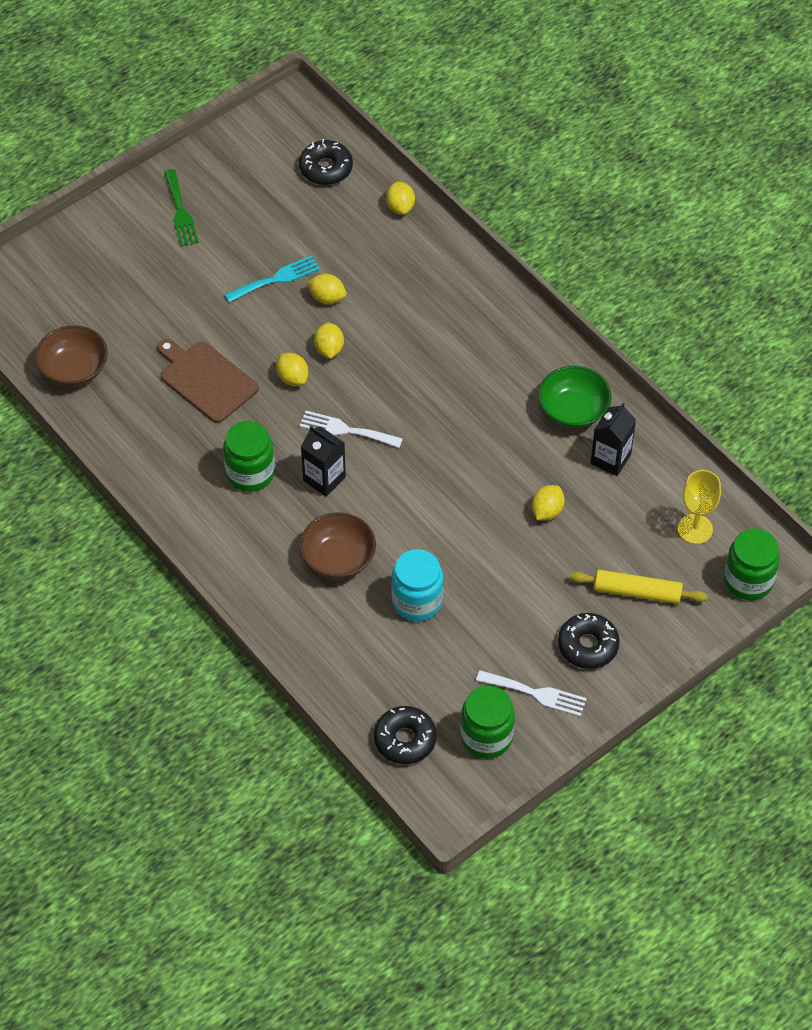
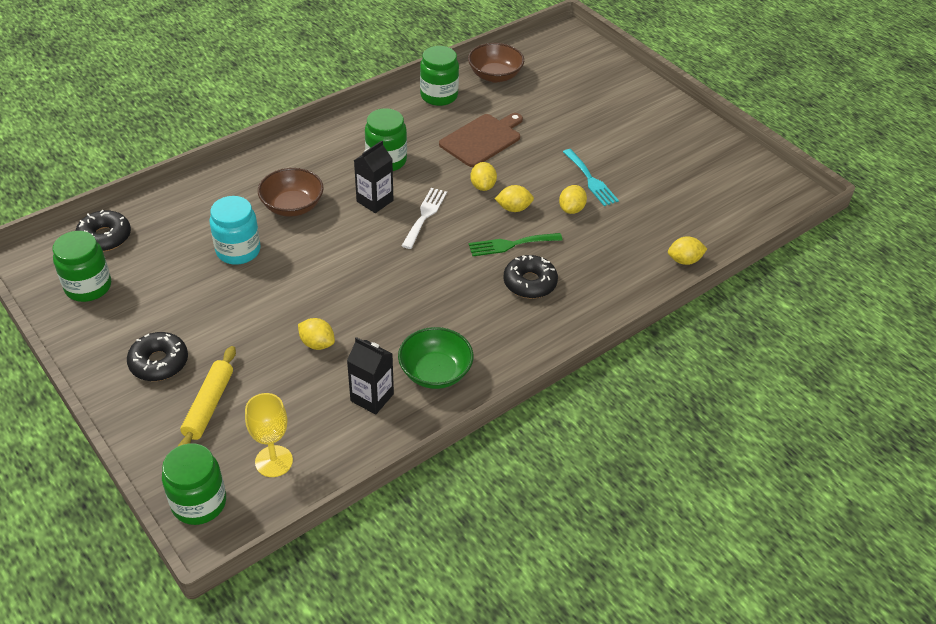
camera: 90 degrees right, 10 degrees down
green fork [164,169,199,247] -> green fork moved to [469,233,563,256]
yellow lemon [276,353,308,386] -> yellow lemon turned 60 degrees counterclockwise [470,162,497,191]
black donut [299,139,353,185] -> black donut moved to [503,255,558,299]
white fork [476,670,587,717] -> none
none -> green jar [420,46,459,106]

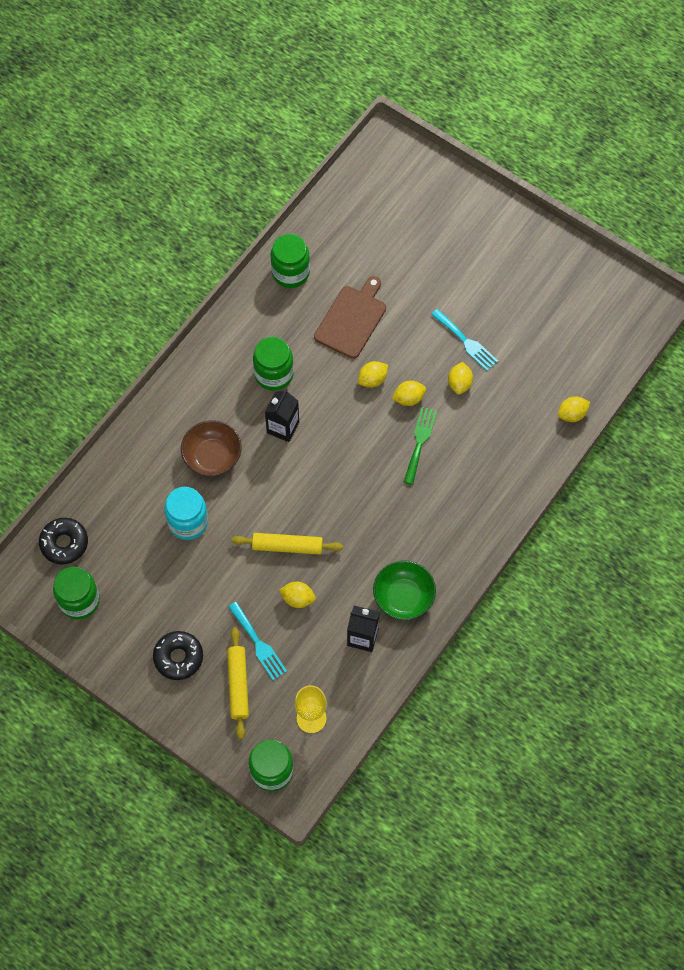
camera: 15 degrees left, 20 degrees up
white fork [402,188,447,249] -> none
brown bowl [468,43,524,82] -> none
green fork [469,233,563,256] -> green fork turned 135 degrees clockwise [404,407,437,485]
yellow lemon [470,162,497,191] -> yellow lemon turned 75 degrees clockwise [358,361,388,388]
black donut [503,255,558,299] -> none
none -> turquoise fork [228,602,287,680]
none -> yellow rolling pin [232,533,343,555]

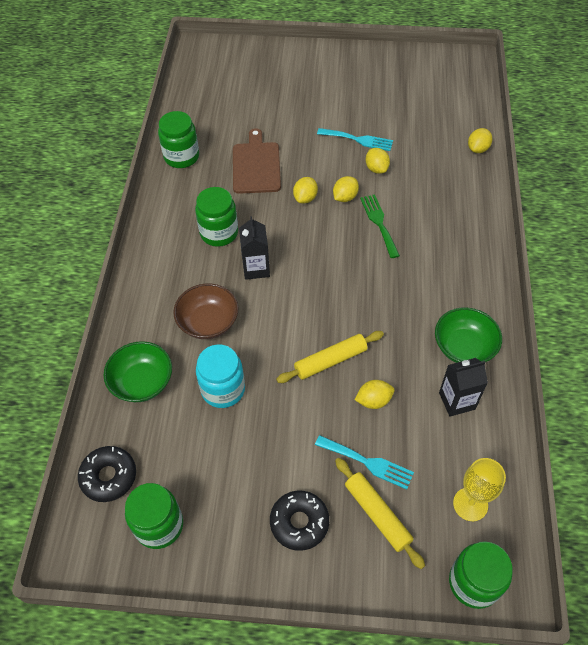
camera: 30 degrees left, 10 degrees down
none -> green bowl [103,341,172,402]

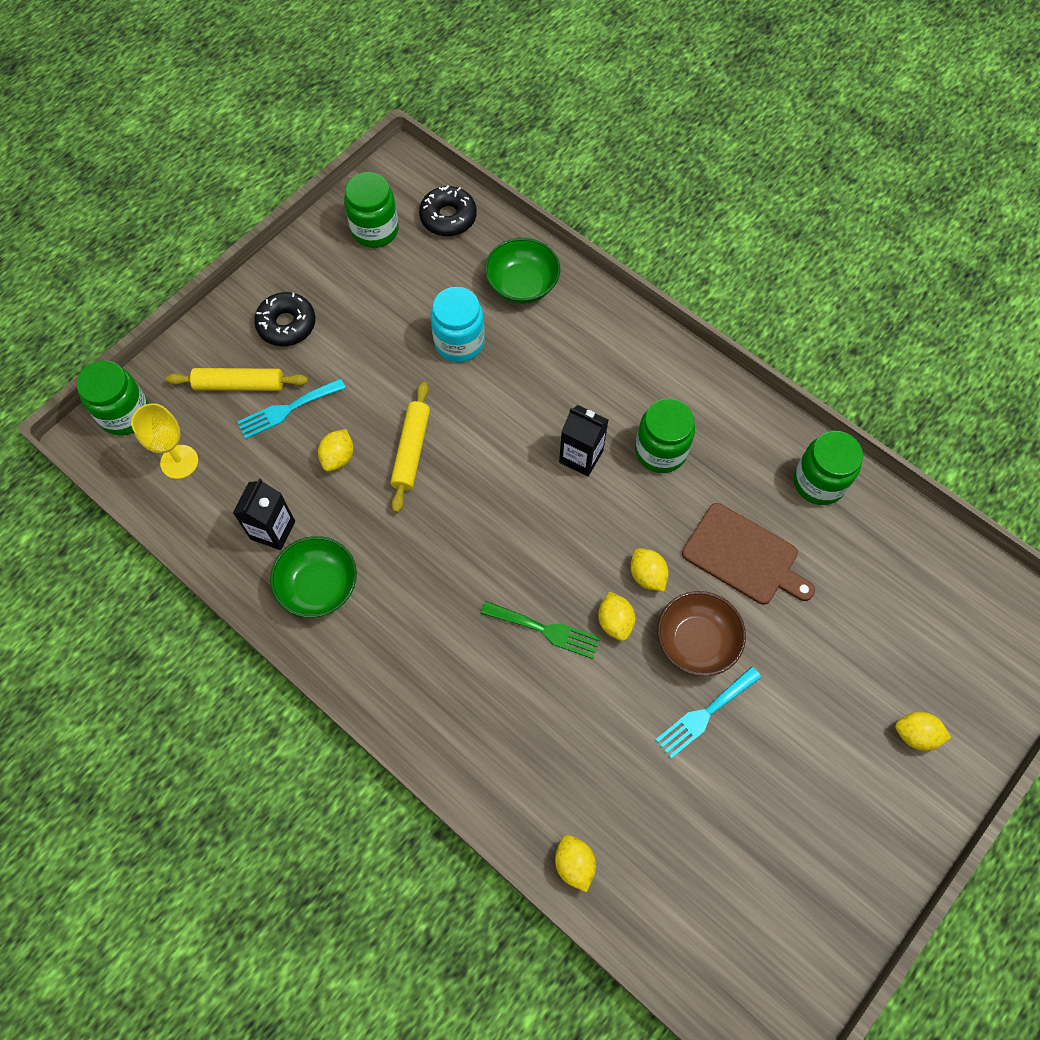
camera: 125 degrees right, 10 degrees up
brown bowl [173,284,239,339] -> brown bowl moved to [658,591,746,676]
yellow lemon [366,148,390,174] -> yellow lemon moved to [895,712,951,751]

